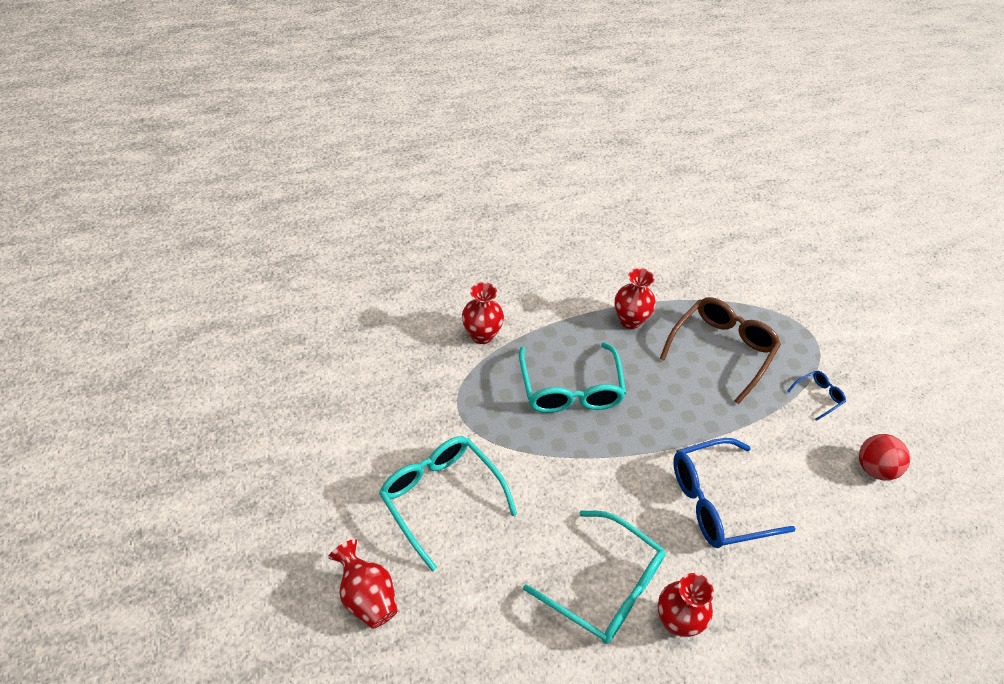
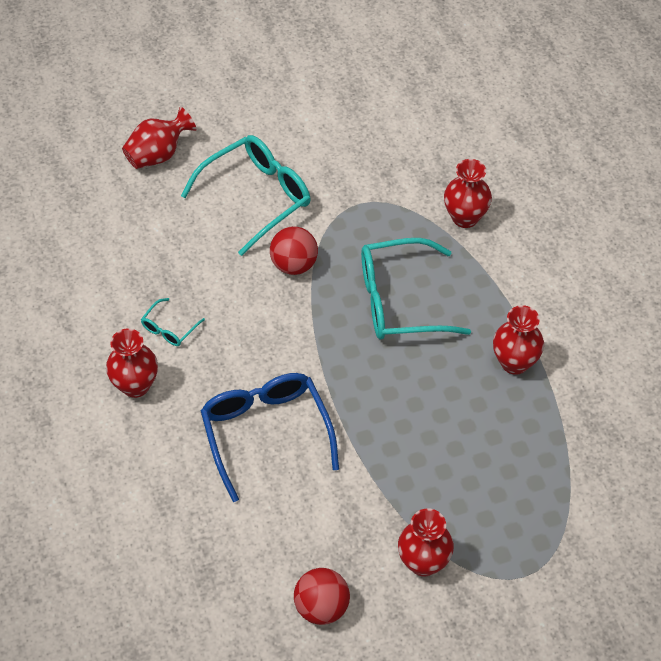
camera: 90 degrees right, 5 degrees up
turquoise glasses [523,510,665,644] -> turquoise glasses [141,298,205,346], size x0.45
brown glasses [660,297,781,404] -> none
blue glasses [787,371,846,421] -> red vase [398,508,454,577]
none -> red ball [270,226,318,275]

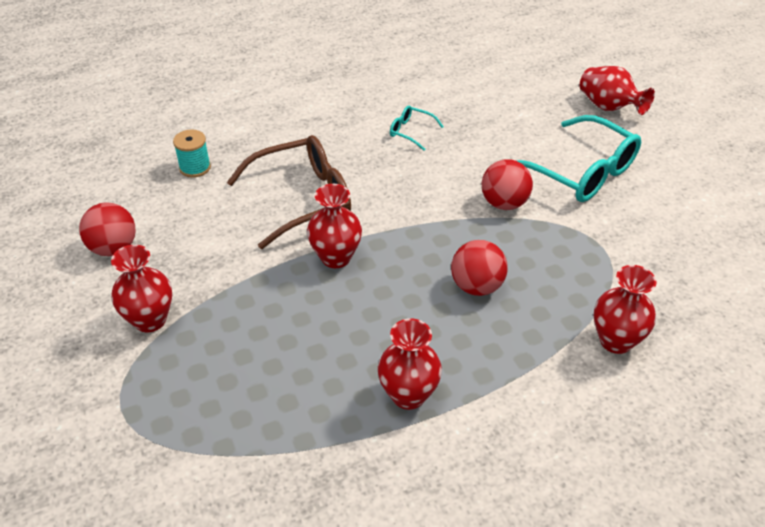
camera: 85 degrees right, 10 degrees down
red vase [106,329,158,398] -> red vase moved to [307,184,362,268]
blue glasses [201,373,339,502] -> brown glasses [227,135,351,249]
turquoise glasses [361,238,471,340] -> red ball [451,240,508,296]
none -> turquoise spool [173,130,211,178]

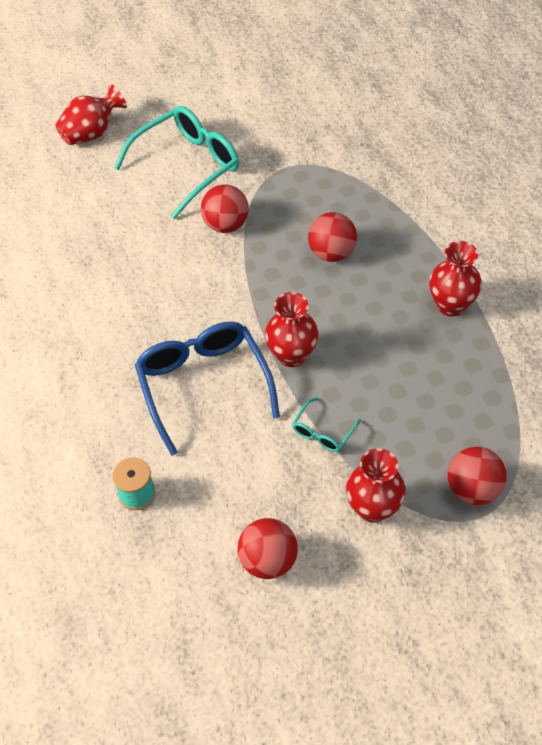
camera: 85 degrees left, 10 degrees up
brown glasses [227,135,351,249] -> blue glasses [135,322,280,456]
turquoise glasses [390,106,444,151] -> turquoise glasses moved to [292,397,361,452]
red vase [594,265,657,354] -> none
none -> red ball [447,447,507,505]

